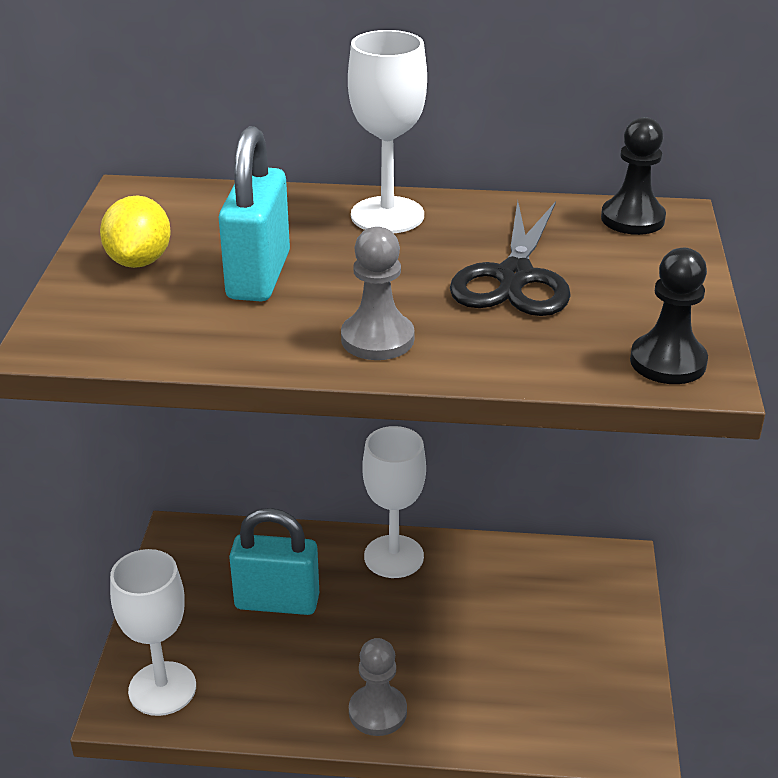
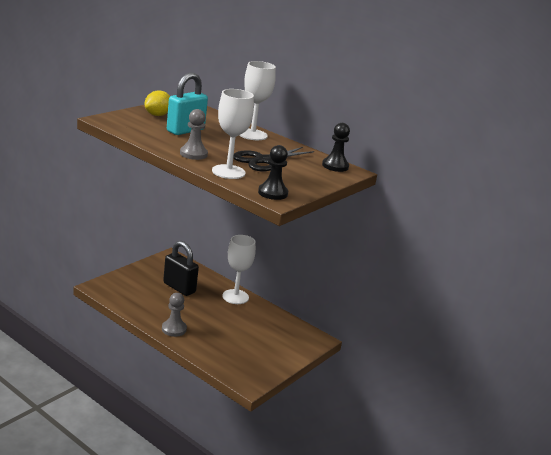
camera: 30 degrees right, 10 degrees down
white goblet [110,549,196,716] -> white goblet moved to [212,89,254,179]
turquoise padlock [229,508,319,615] -> black padlock [163,241,199,296]

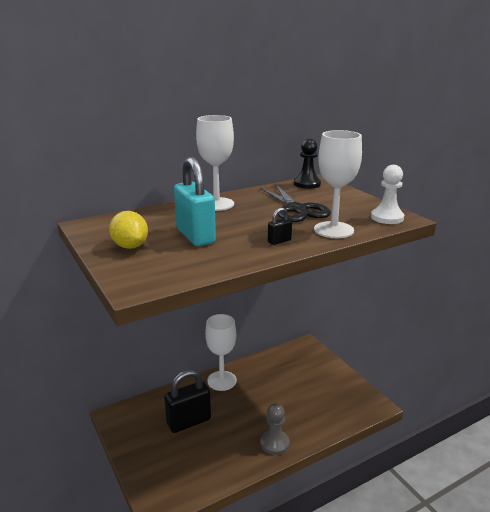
camera: 65 degrees left, 0 degrees up
grey pawn [180,109,208,160] -> black padlock [268,208,292,245]
black pawn [258,145,288,200] -> white pawn [371,165,404,224]

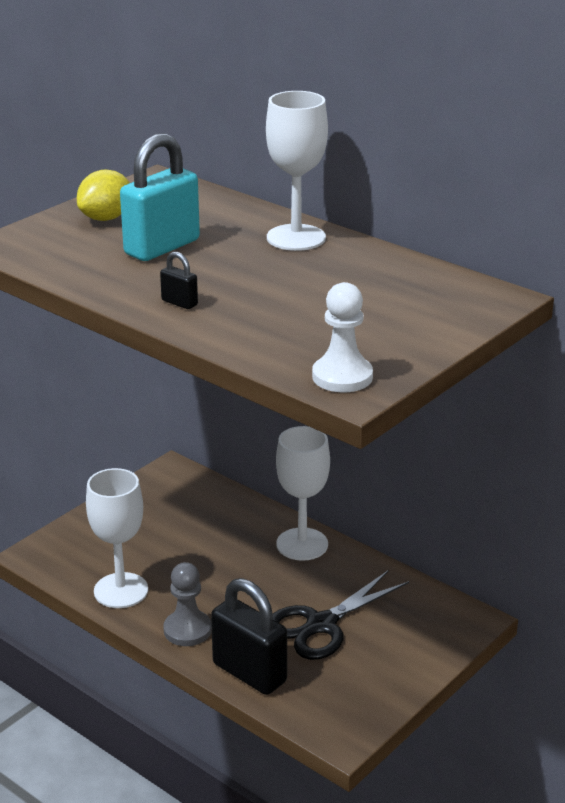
camera: 70 degrees right, 5 degrees up
black padlock [164,369,211,433] -> black padlock moved to [211,578,287,695]
black scissors [260,185,331,222] -> black scissors moved to [273,570,409,660]
black pawn [294,138,321,189] -> none
white goblet [314,130,362,238] -> white goblet moved to [86,468,148,608]

